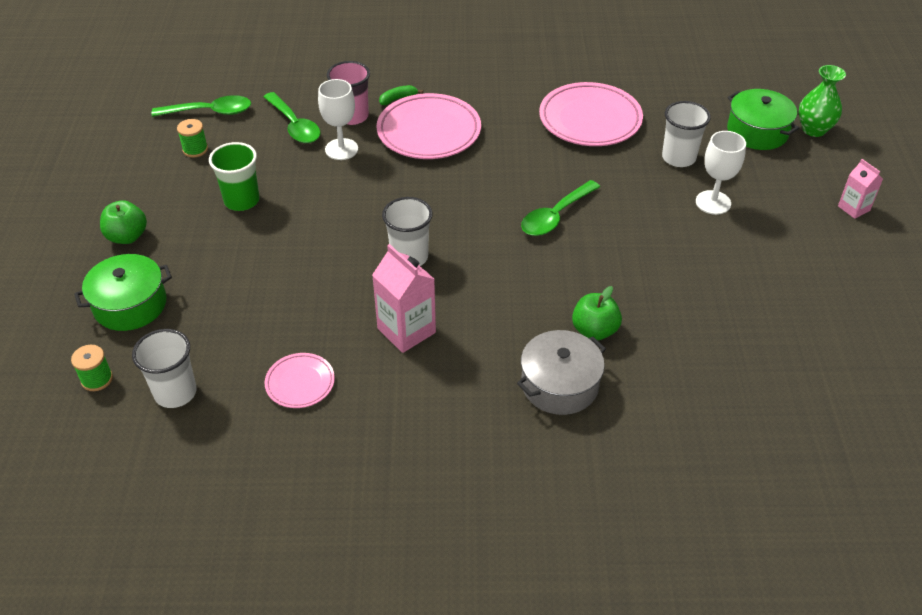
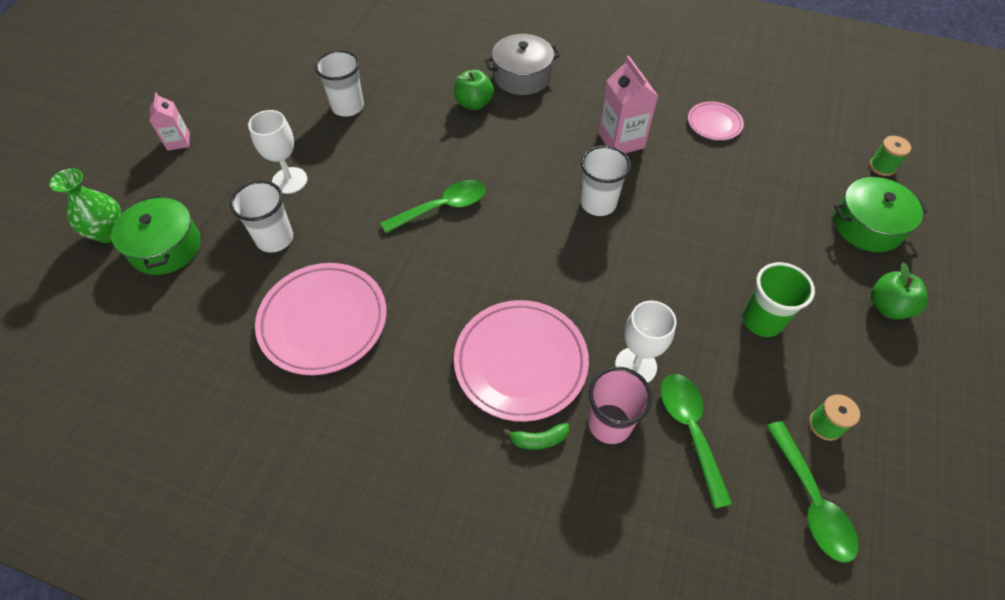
camera: 160 degrees left, 10 degrees up
white cup [132,329,197,408] -> white cup moved to [315,50,364,117]
green spoon [151,95,251,117] -> green spoon turned 120 degrees counterclockwise [766,421,859,563]

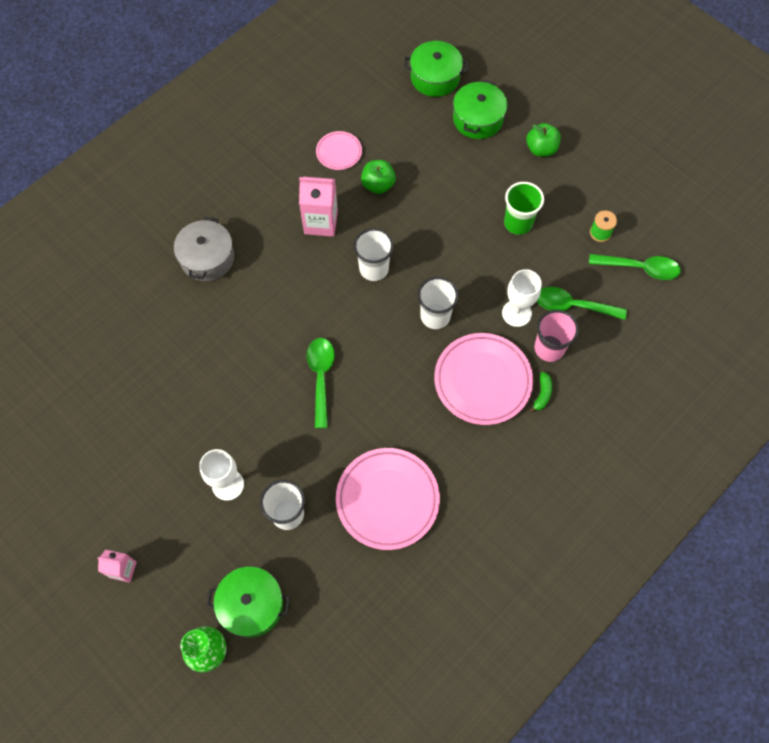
camera: 65 degrees left, 10 degrees up
white cup [315,50,364,117] -> white cup moved to [418,277,458,329]
green apple [454,70,494,110] -> green apple moved to [361,160,396,194]
green spool [869,136,911,176] -> green pot [404,41,468,97]

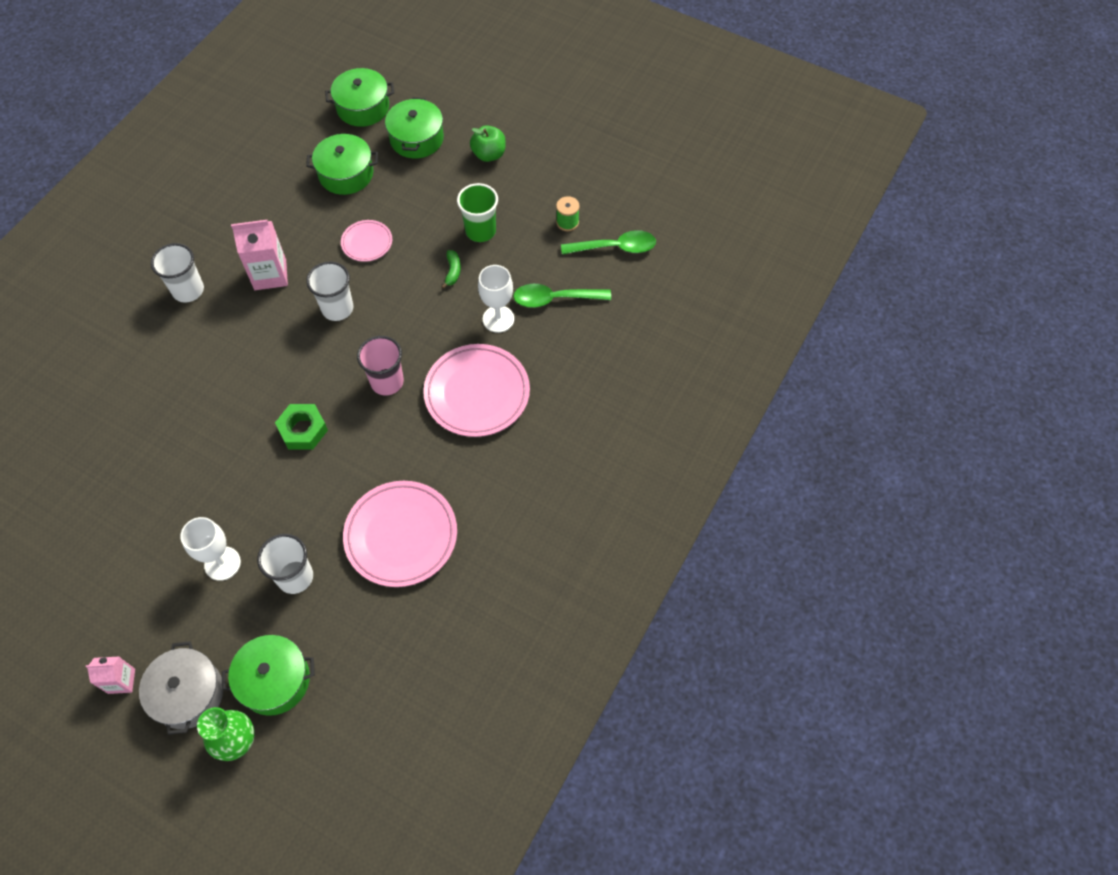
camera: 15 degrees left, 5 degrees down
grey pot [174,217,234,281] -> grey pot moved to [139,641,223,735]
green spoon [307,338,335,428] -> green nut [275,404,328,449]
pink plate [316,131,362,170] -> pink plate moved to [341,220,392,262]
green apple [361,160,396,194] -> none
white cup [418,277,458,329] -> white cup moved to [151,243,204,303]
green banana [529,372,552,413] -> green banana moved to [441,250,461,289]
pink cup [534,310,579,362] -> pink cup moved to [357,336,404,396]
none -> green pot [306,134,378,195]

